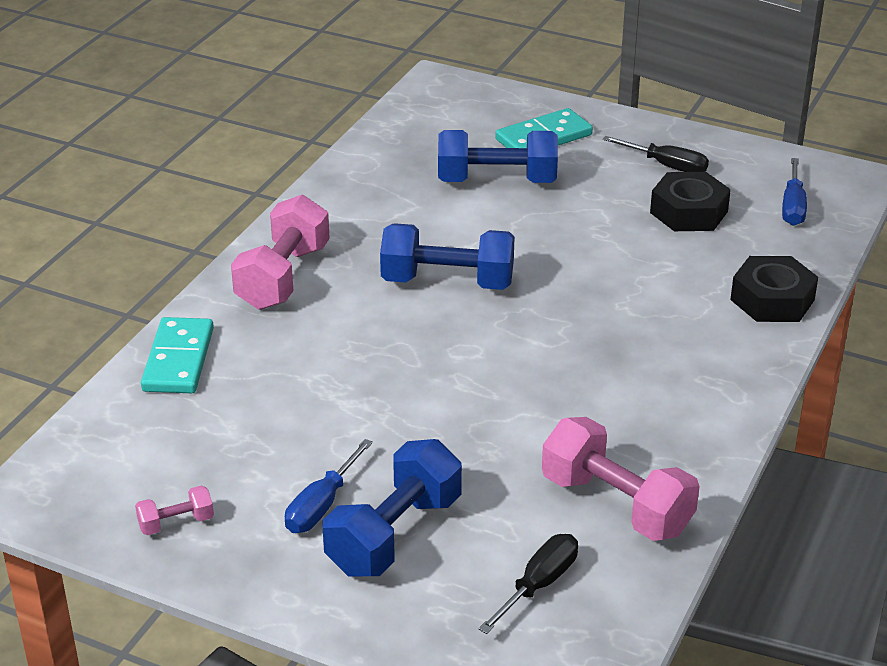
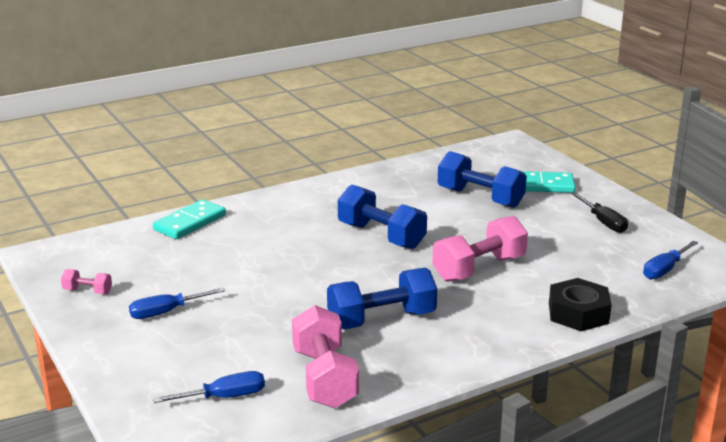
camera: 35 degrees right, 10 degrees down
pink dumbbell [231,195,330,310] -> pink dumbbell moved to [432,216,528,282]
blue dumbbell [323,439,462,576] -> blue dumbbell moved to [327,268,437,329]
black screwdriver [478,534,578,634] -> blue screwdriver [153,371,265,403]
black nut [650,172,731,231] -> none

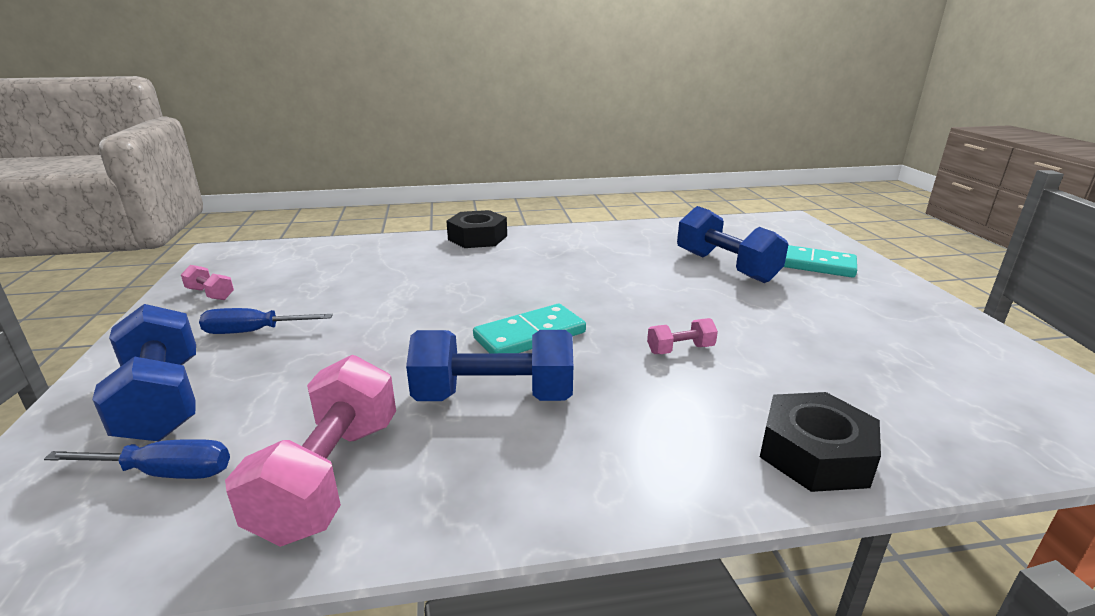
camera: 20 degrees right, 0 degrees up
turquoise domino [153,199,226,239] -> turquoise domino moved to [473,304,586,353]
blue dumbbell [338,185,427,249] -> blue dumbbell moved to [92,304,196,442]
pink dumbbell [432,216,528,282] -> pink dumbbell [647,318,718,354], size x0.47
black screwdriver [572,193,628,233] -> none
blue screwdriver [643,241,698,279] -> none
none -> black nut [446,210,507,248]

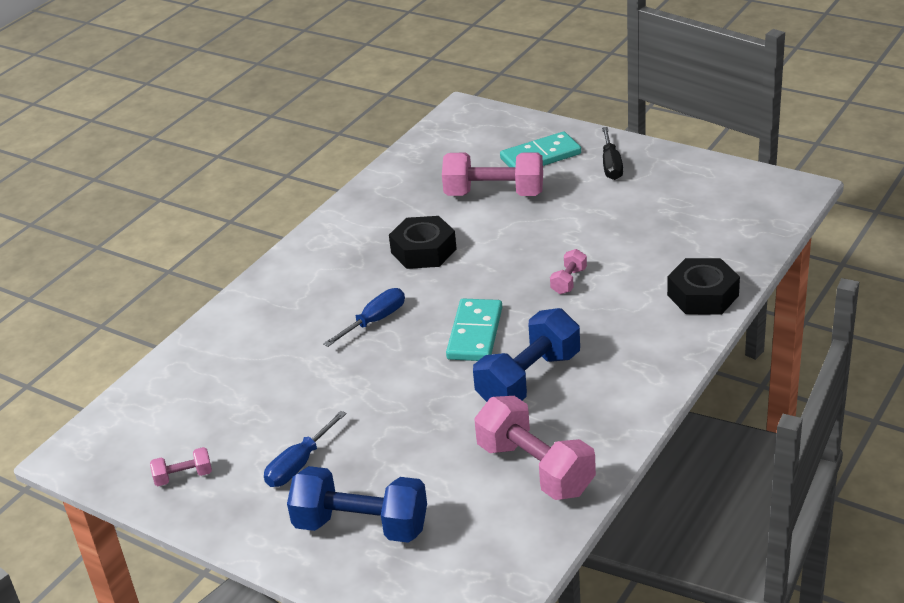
camera: 45 degrees left, 10 degrees up
blue screwdriver [44,439,230,479] -> blue screwdriver moved to [323,288,405,347]
black nut [446,210,507,248] -> black nut moved to [389,216,457,269]
blue dumbbell [677,206,789,283] -> pink dumbbell [442,152,543,196]
none -> black screwdriver [602,127,623,180]

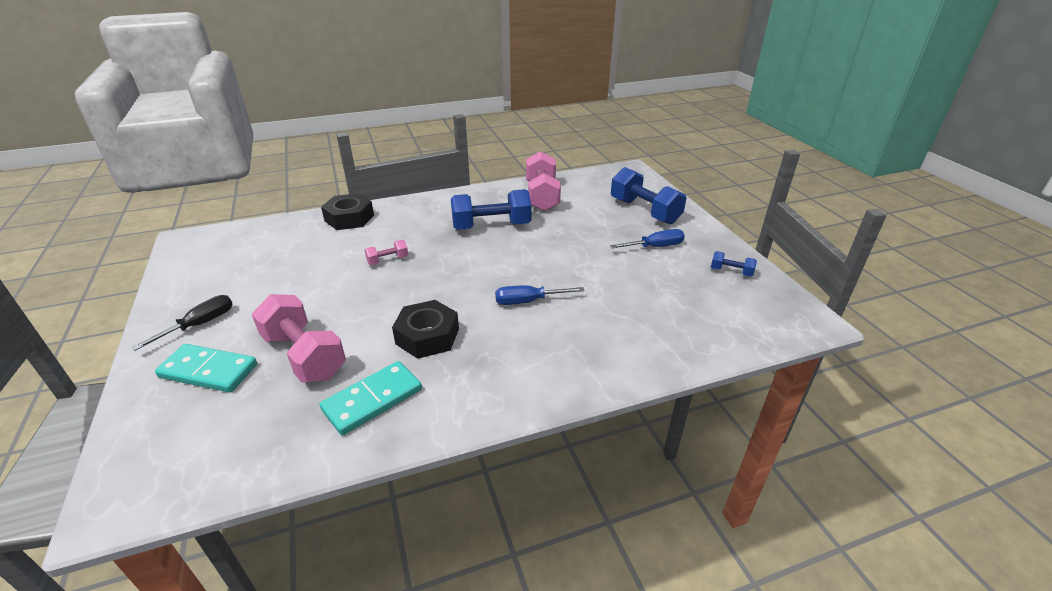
camera: 145 degrees left, 0 degrees up
pink dumbbell [150,447,212,486] -> blue dumbbell [711,251,757,277]
turquoise domino [446,299,502,361] -> turquoise domino moved to [320,361,422,435]

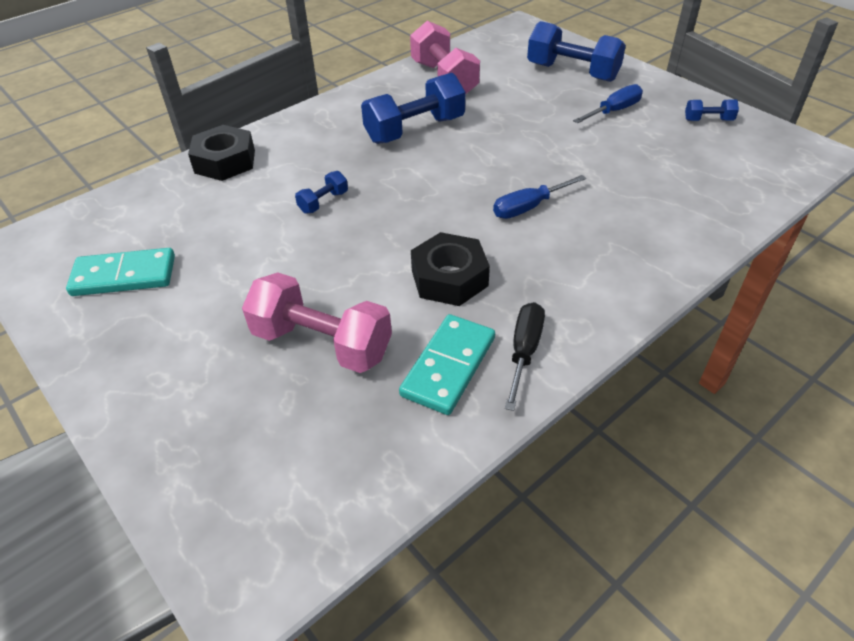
camera: 20 degrees left, 10 degrees up
black screwdriver [132,295,233,351] -> black screwdriver moved to [505,302,545,411]
turquoise domino [155,344,257,393] -> turquoise domino moved to [66,248,175,296]
pink dumbbell [365,240,408,265] -> blue dumbbell [295,171,348,214]

